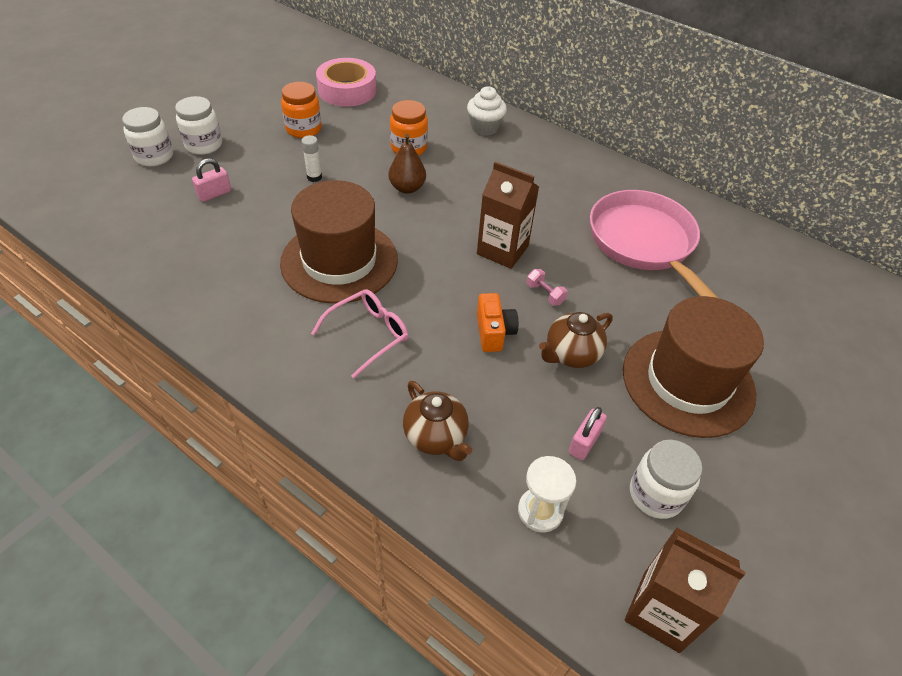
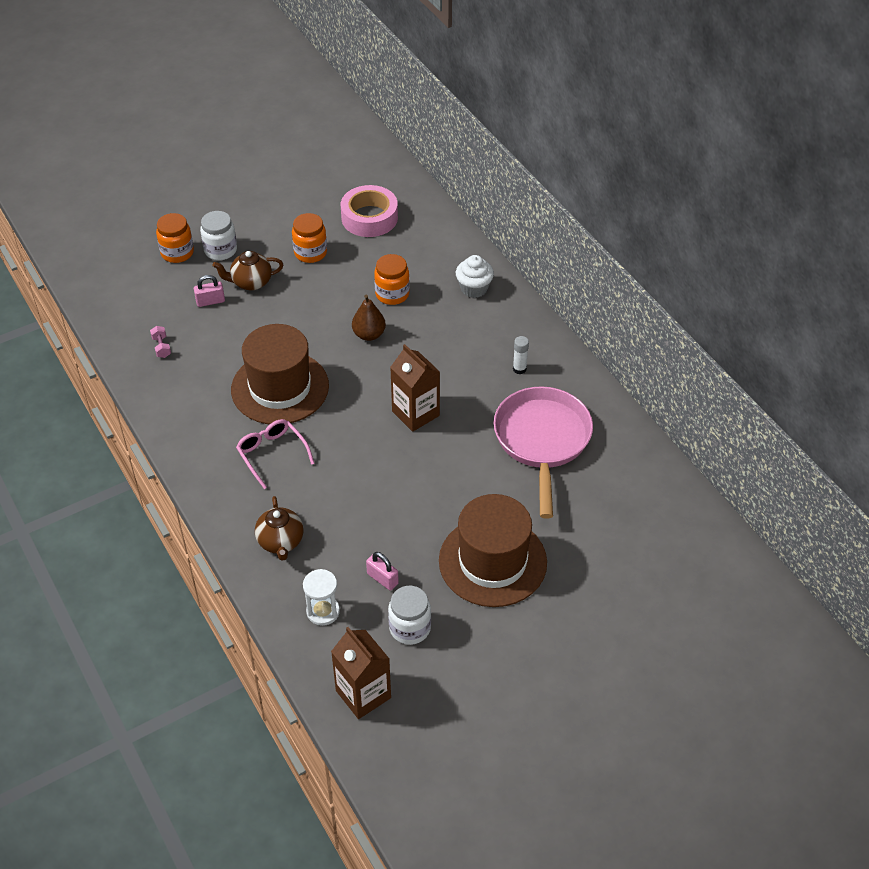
camera: 25 degrees right, 0 degrees up
white jar [122,107,173,167] -> orange jar [156,213,194,263]
white glue stick [301,135,322,182] -> white glue stick moved to [513,336,529,374]
pink glasses [311,289,408,378] -> pink glasses turned 105 degrees counterclockwise [236,419,315,489]
orange camera [477,293,518,352] -> none
pink dumbbell [526,269,568,306] -> pink dumbbell moved to [150,326,171,358]
brown teapot [539,312,613,368] -> brown teapot moved to [212,251,283,291]
pink padlock [569,407,607,460] -> pink padlock turned 75 degrees clockwise [366,552,399,590]

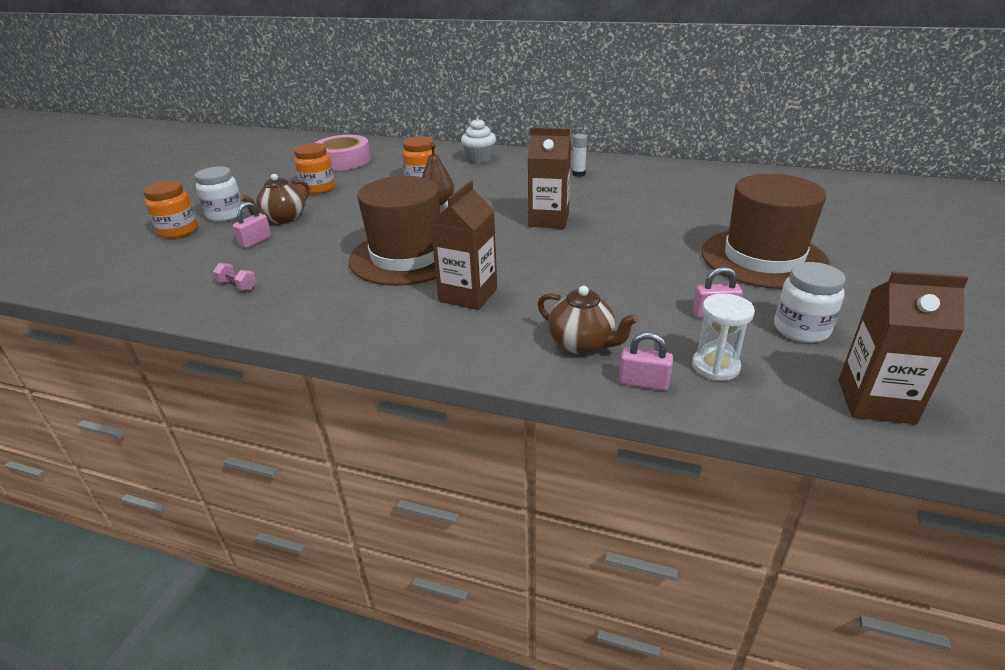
camera: 40 degrees left, 15 degrees down
pink glasses [236,419,315,489] -> brown carton [430,180,497,310]
pink pan [493,387,593,518] -> none
none -> pink padlock [619,332,673,391]

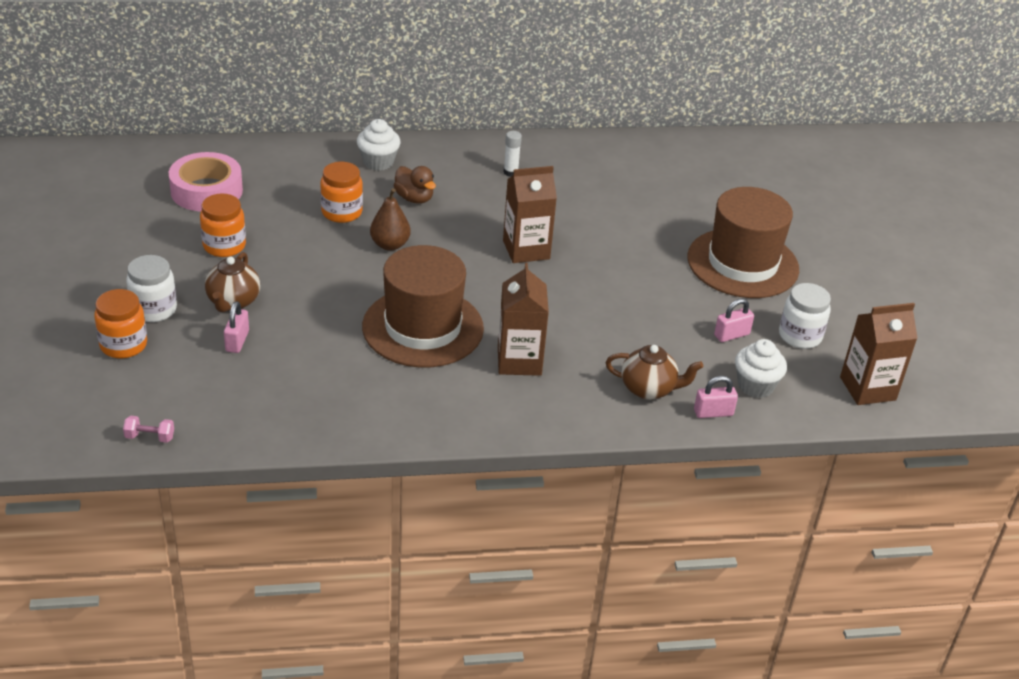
camera: 30 degrees left, 5 degrees up
pink dumbbell [213,263,257,290] -> pink dumbbell moved to [123,416,174,443]
white hourglass [692,294,755,381] -> white cupcake [735,339,787,398]
none -> brown duck [393,166,436,204]

